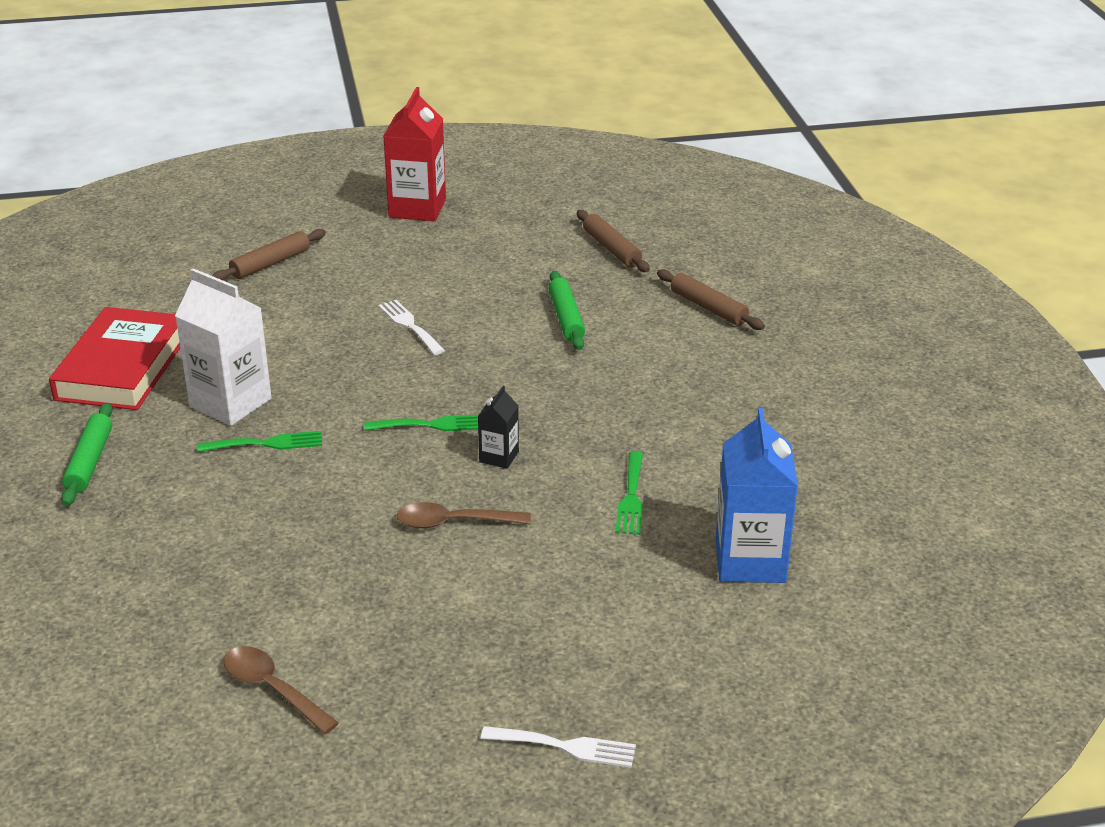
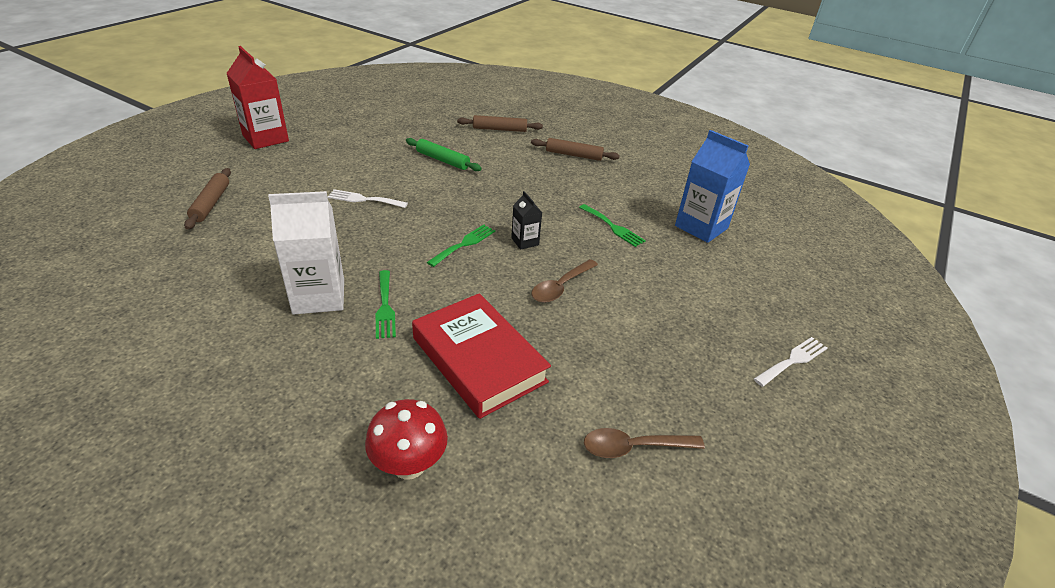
camera: 50 degrees left, 5 degrees up
red book [49,307,180,410] -> red book moved to [412,293,551,419]
green rolling pin [61,403,113,506] -> none
green fork [197,431,322,452] -> green fork turned 135 degrees clockwise [376,270,396,339]
brown rolling pin [577,210,650,272] -> brown rolling pin moved to [531,138,620,161]
none -> red mushroom [365,399,448,479]

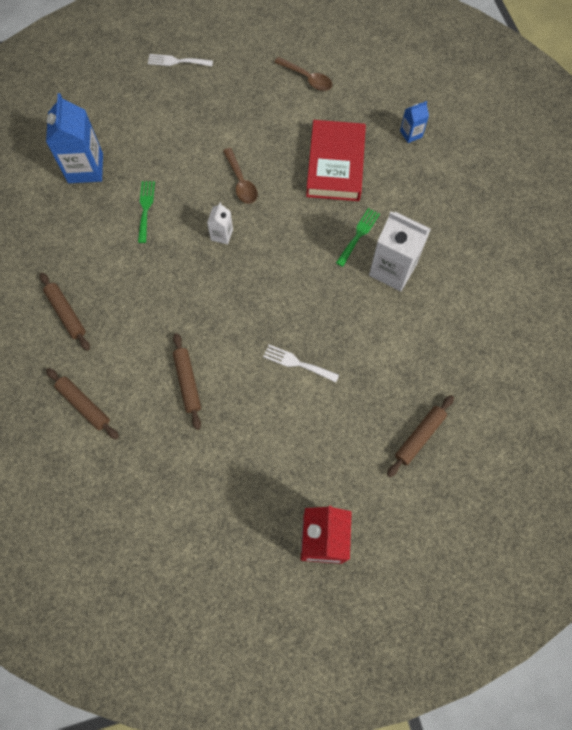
camera: 135 degrees left, 30 degrees up
white fork [328,189,408,208] -> white fork turned 150 degrees clockwise [263,345,339,382]
red mushroom [365,399,448,479] -> blue carton [400,101,429,143]
green rolling pin [406,138,482,171] -> brown rolling pin [173,333,201,430]
green fork [427,225,495,267] -> none
black carton [511,191,542,250] -> white carton [207,202,233,245]
brown spoon [531,259,598,303] -> brown spoon turned 75 degrees clockwise [223,148,258,204]

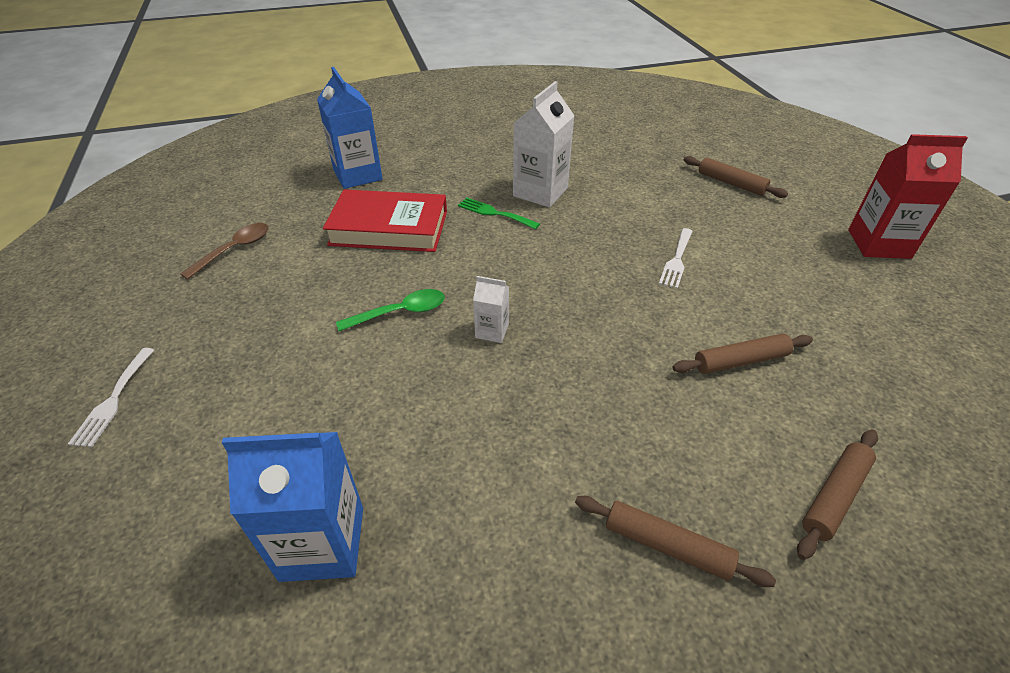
camera: 90 degrees left, 25 degrees down
brown rolling pin [40,273,90,350] -> brown rolling pin turned 60 degrees clockwise [575,496,776,587]
green fork [138,181,155,243] -> none
brown spoon [223,148,258,204] -> green spoon [336,289,445,331]
blue carton [400,101,429,143] -> blue carton [317,67,383,189], size x1.97

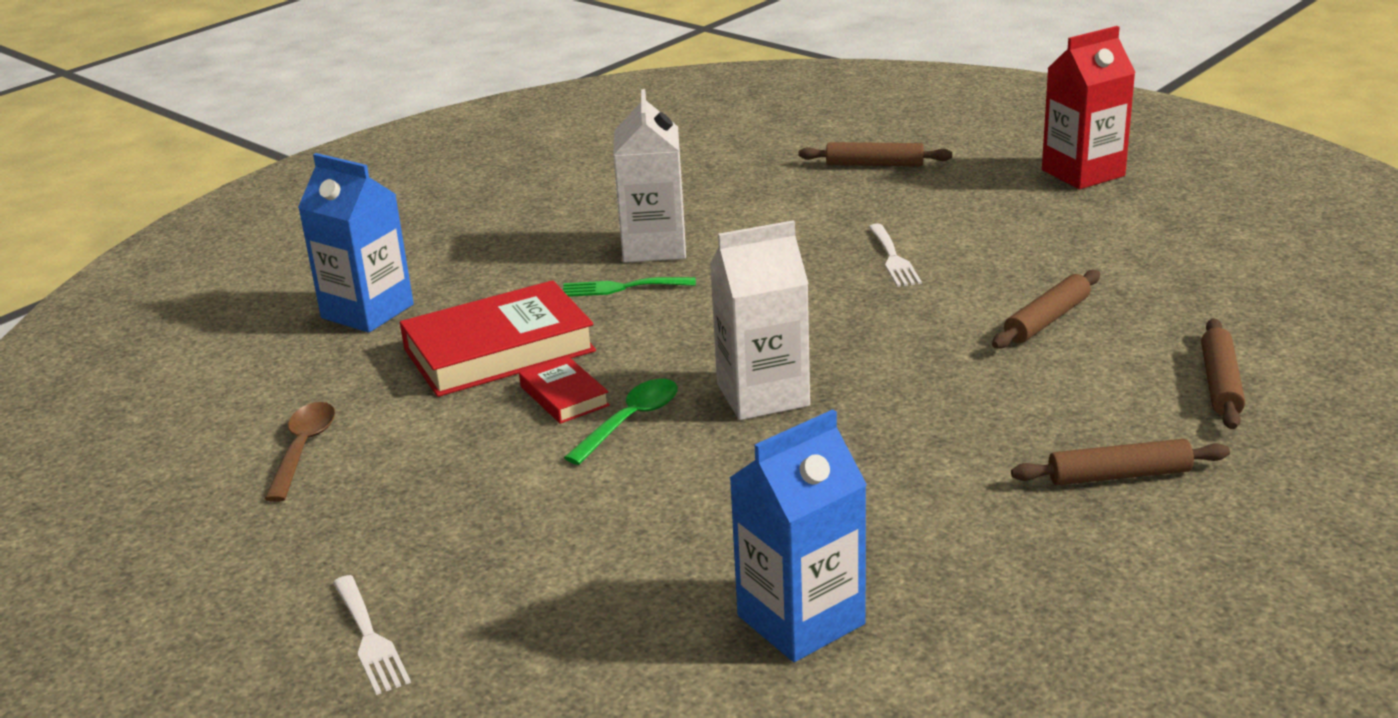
camera: 30 degrees left, 15 degrees down
white carton [473,276,509,343] -> white carton [710,220,810,420], size x1.97
none -> red book [519,356,610,424]

